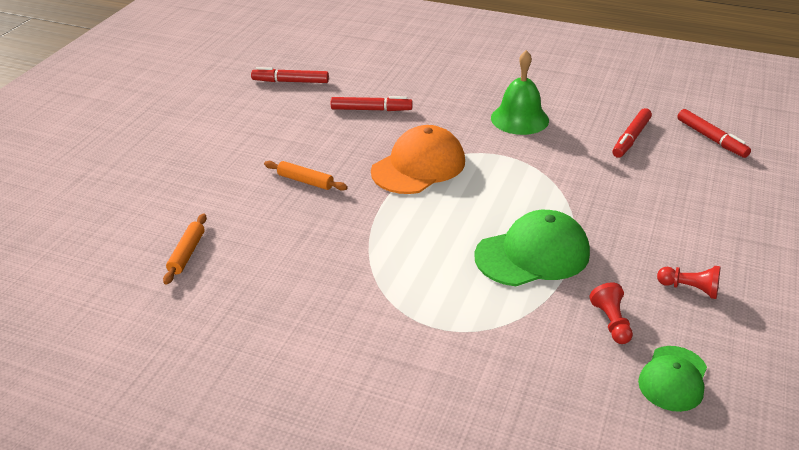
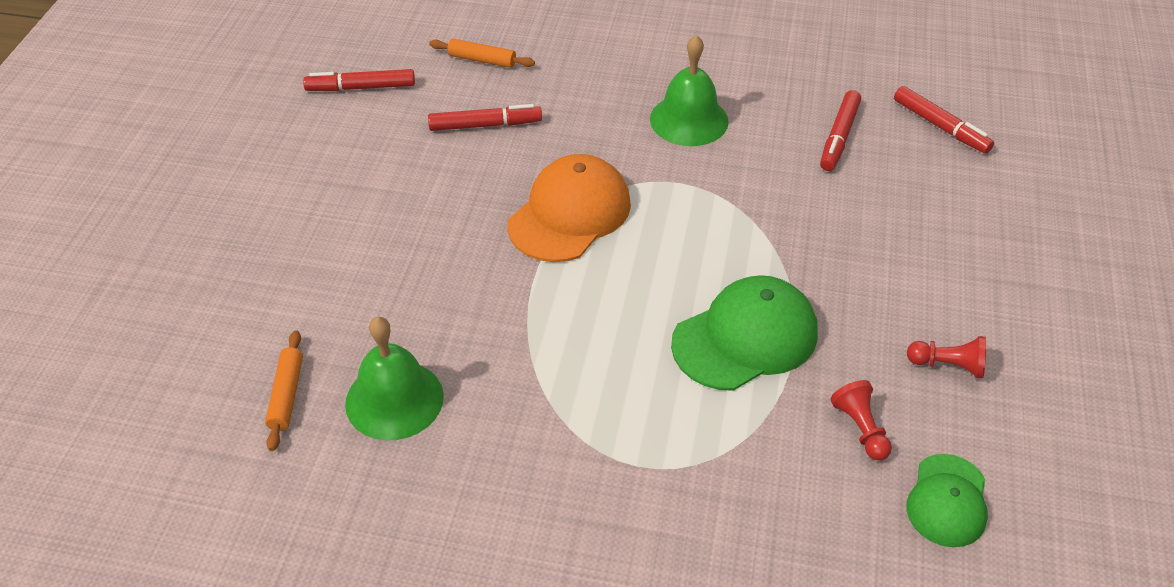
camera: 10 degrees left, 10 degrees up
orange rolling pin [264,161,348,191] -> orange rolling pin moved to [429,39,535,68]
none -> green bell [345,317,444,440]

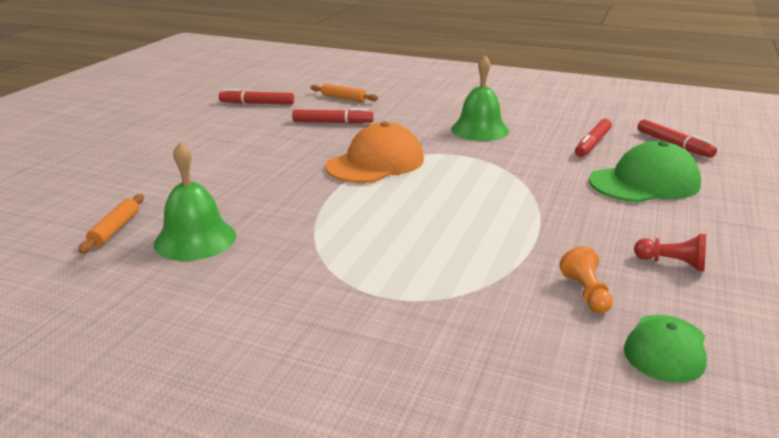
camera: 10 degrees right, 20 degrees down
green cap [671,275,818,391] -> green cap moved to [589,141,701,202]
red pawn [830,380,892,460] -> orange pawn [559,246,613,313]

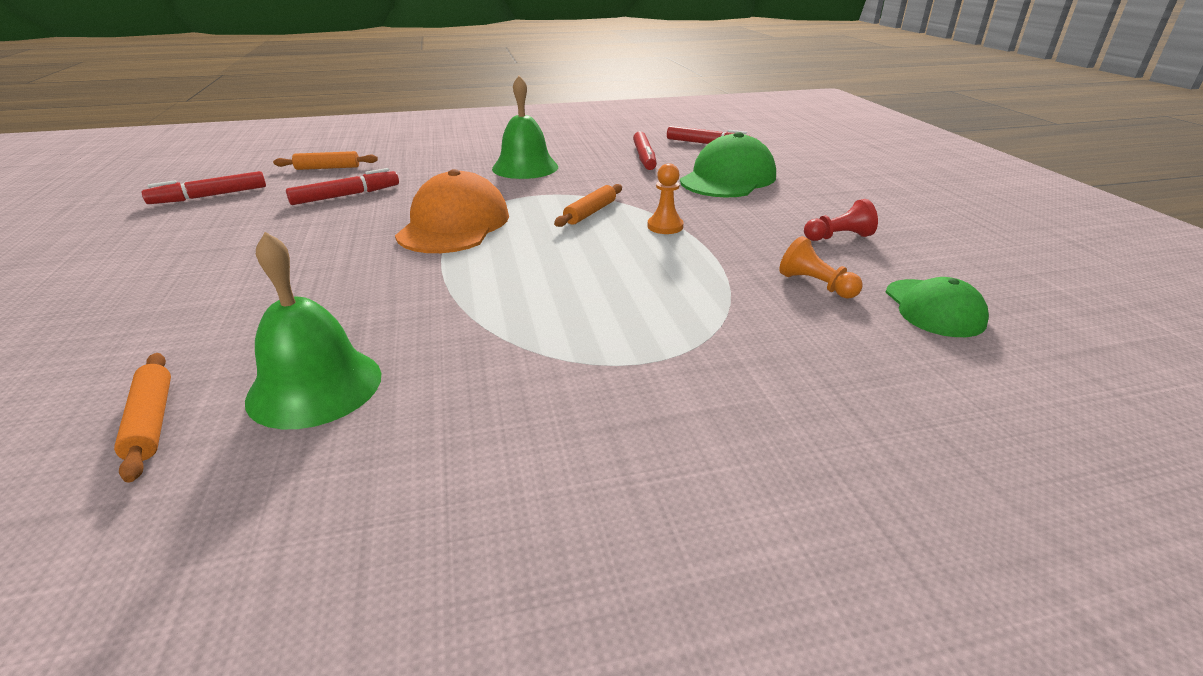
camera: 35 degrees left, 5 degrees up
none -> orange rolling pin [554,184,622,227]
none -> orange pawn [647,163,684,234]

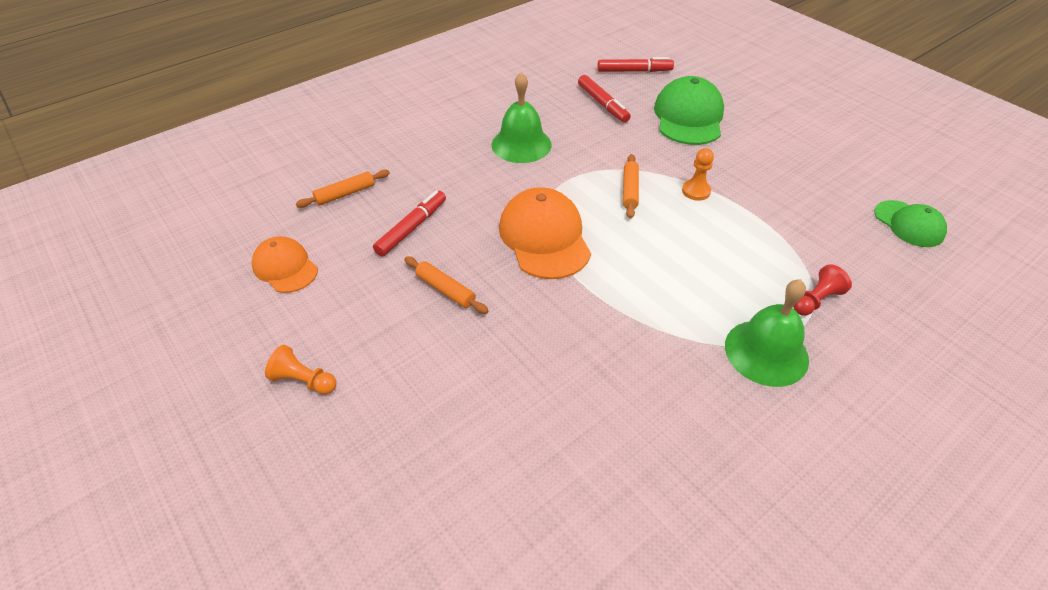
camera: 25 degrees left, 15 degrees up
orange rolling pin [114,353,171,483] -> orange rolling pin moved to [404,257,489,314]
red marker [142,171,266,204] -> orange cap [251,236,318,293]
green bell [245,232,381,429] -> green bell moved to [725,279,809,387]
orange pawn [779,236,863,299] -> orange pawn moved to [265,345,336,395]
red pawn [804,199,878,241] -> red pawn moved to [794,264,852,316]

